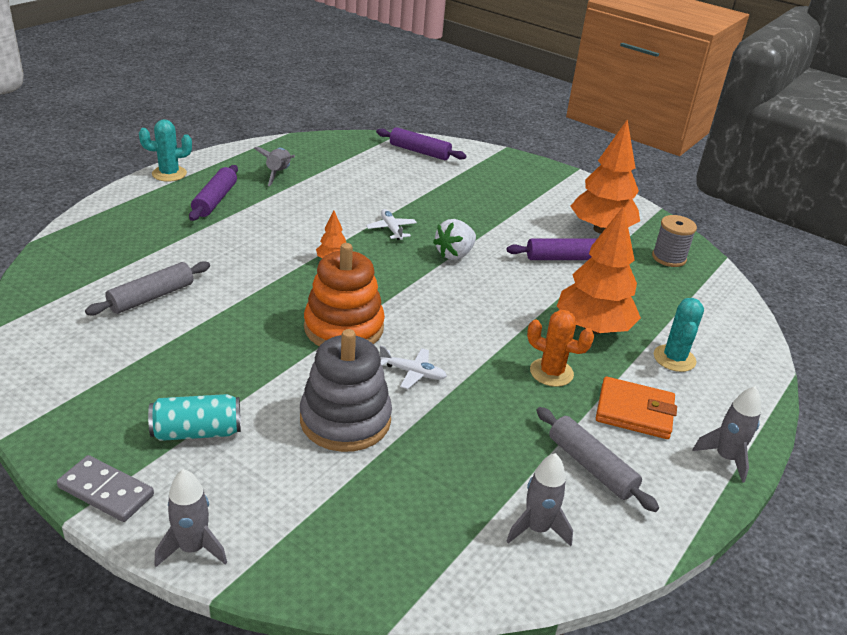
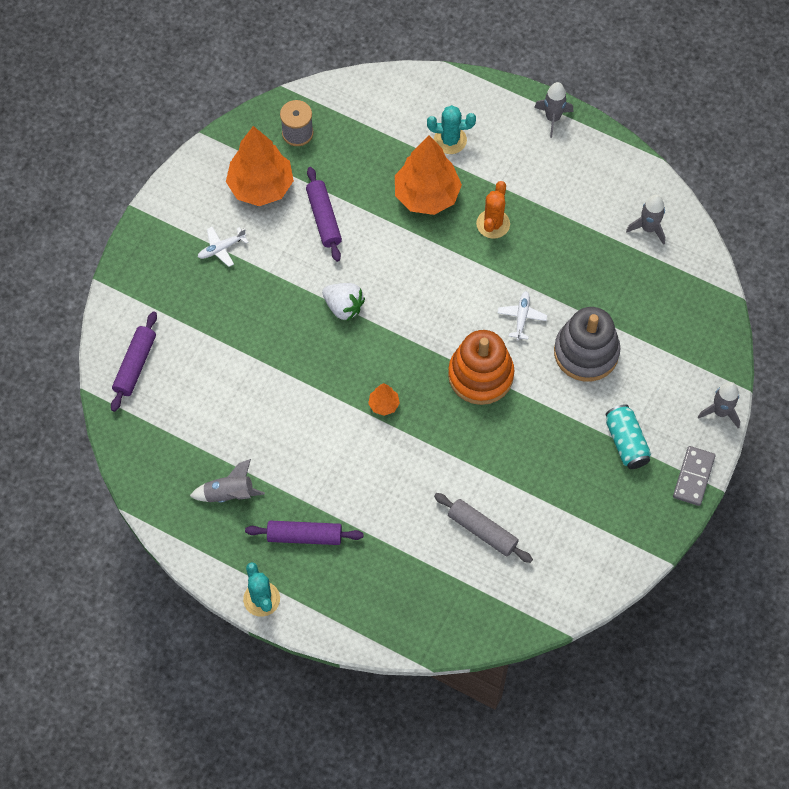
camera: 95 degrees left, 30 degrees up
white plane [366,209,417,240] -> white plane moved to [198,227,248,267]
grey rolling pin [536,407,659,512] -> none
orange wallet [596,377,677,439] -> none

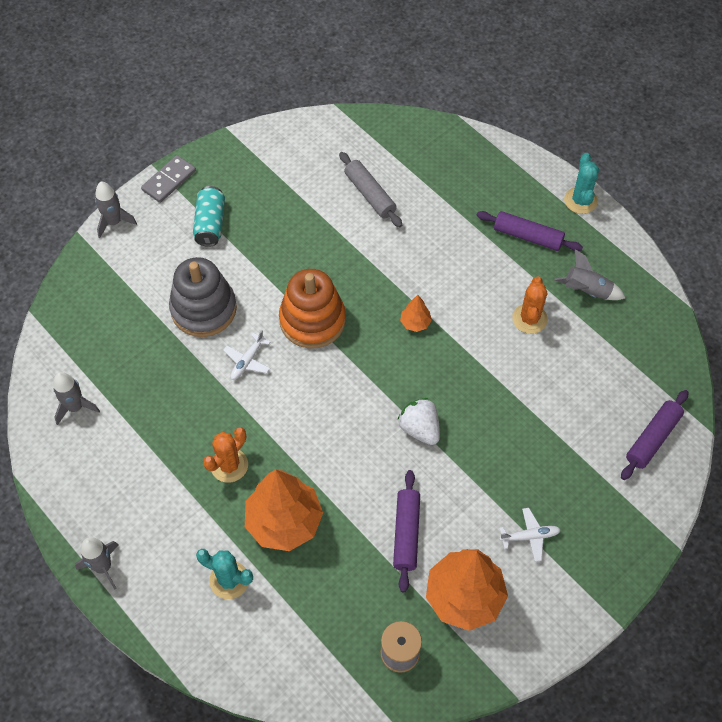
camera: 160 degrees left, 5 degrees down
none -> orange cactus [512,276,548,334]

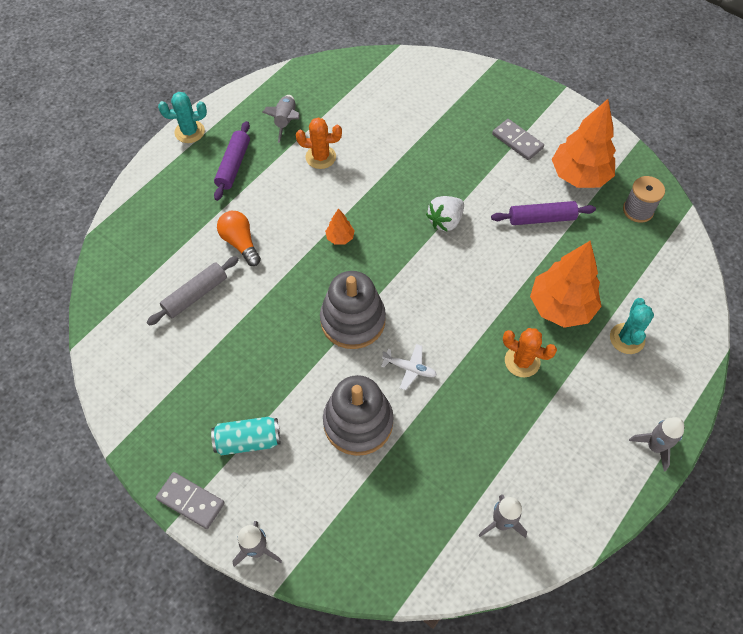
camera: 100 degrees left, 0 degrees up
orange stacking toy [279,269,346,348] -> grey stacking toy [320,271,386,349]
white plane [499,508,560,562] -> grey domino [492,119,544,160]
purple rolling pin [621,390,689,480] -> none
none -> orange light bulb [217,211,261,266]

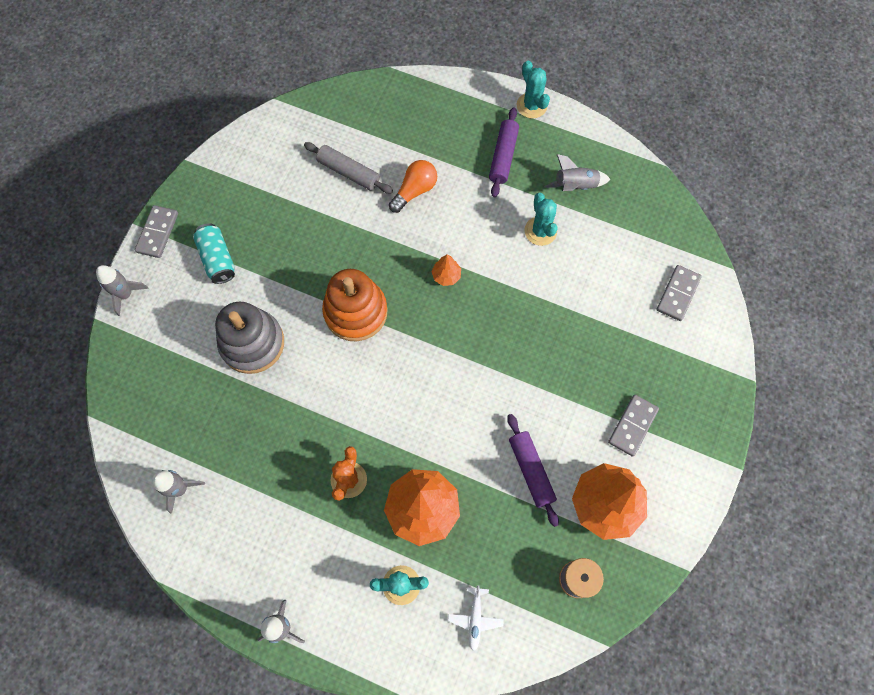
camera: 75 degrees right, 10 degrees up
purple rolling pin [214,121,250,201] -> purple rolling pin turned 75 degrees counterclockwise [489,107,519,197]
orange cactus [296,117,342,169] -> turquoise cactus [524,193,557,246]
grey stacking toy [320,271,386,349] -> orange stacking toy [322,269,388,341]
white plane [381,344,437,390] -> white plane moved to [448,586,504,651]
white strawberry [426,196,464,232] -> none
none -> grey domino [657,265,702,321]

